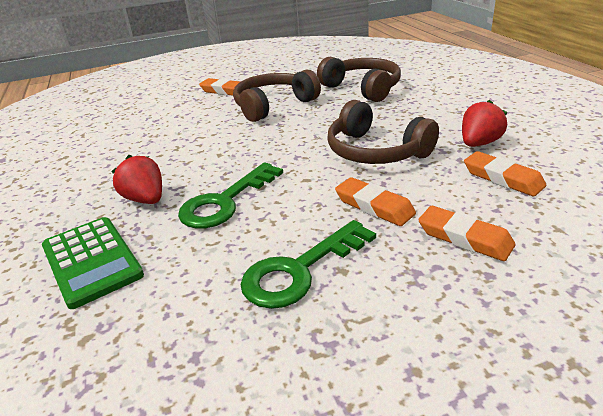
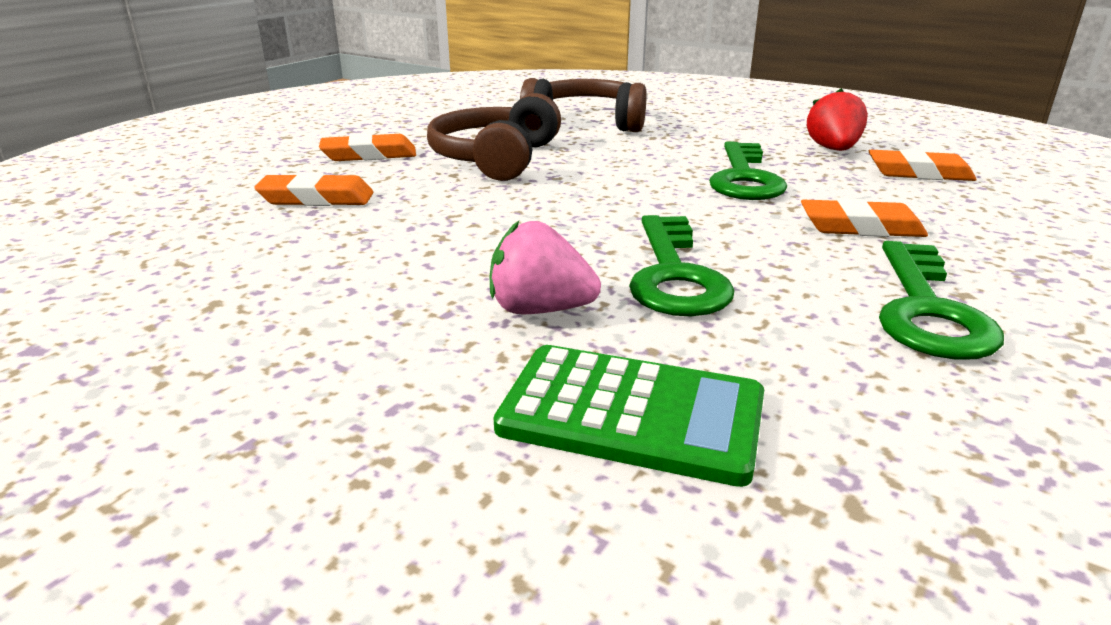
camera: 40 degrees left, 5 degrees down
red strawberry [111,155,162,204] -> pink strawberry [490,221,601,314]
brown headphones [327,100,439,164] -> green key [709,141,787,200]
orange eraser [418,206,515,261] -> orange eraser moved to [254,173,374,206]

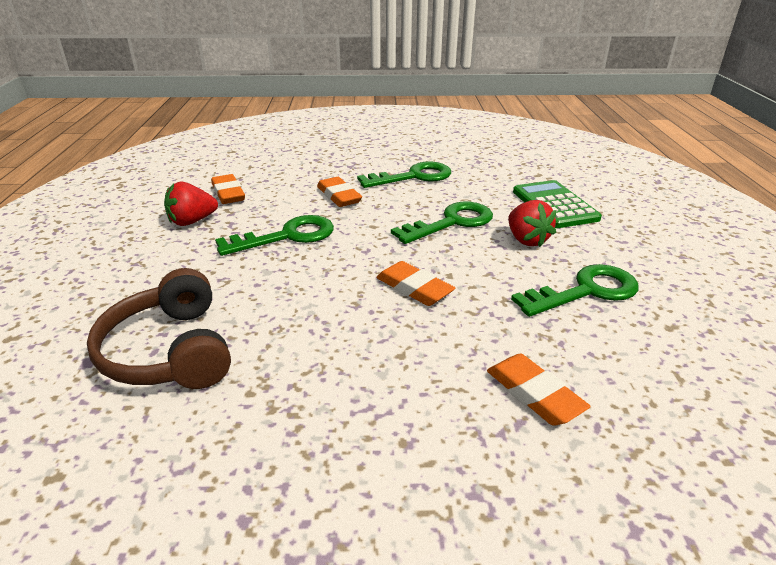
camera: 125 degrees left, 5 degrees up
orange eraser [319,134,416,161] -> orange eraser moved to [376,261,455,306]
brown headphones [427,93,561,181] -> none
pink strawberry [490,221,601,314] -> red strawberry [508,200,556,247]
none -> green key [511,264,639,317]

